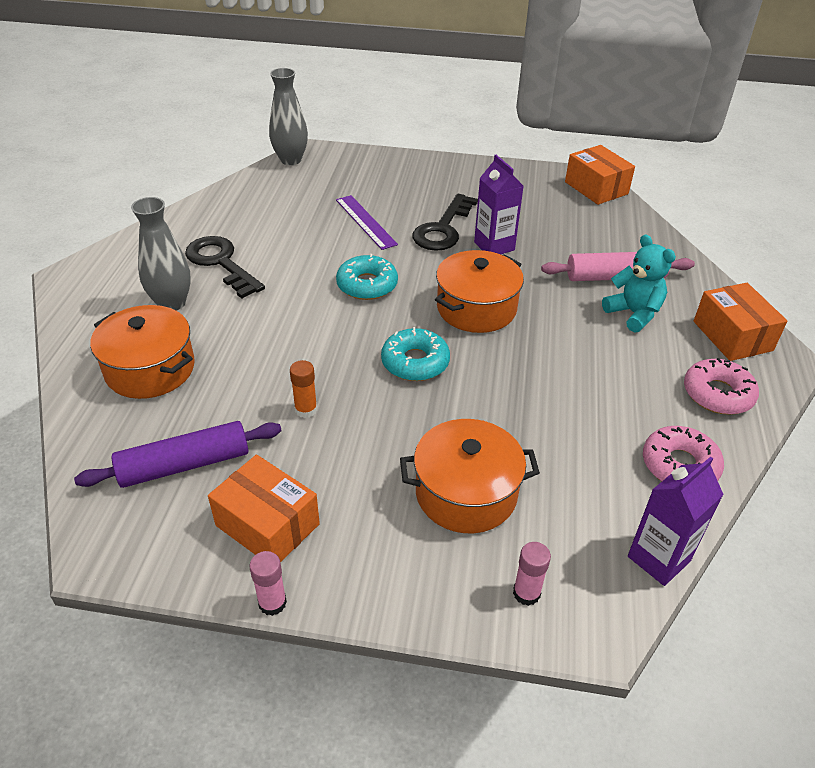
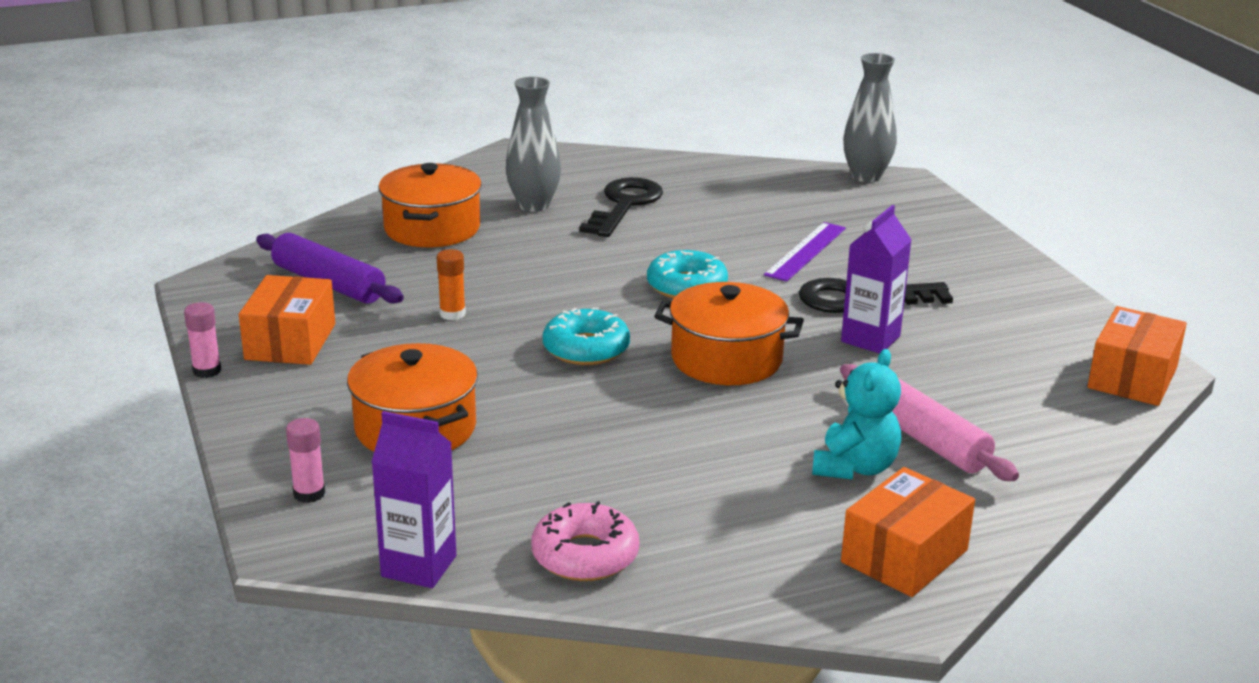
camera: 60 degrees right, 15 degrees down
pink donut [684,358,759,415] -> none

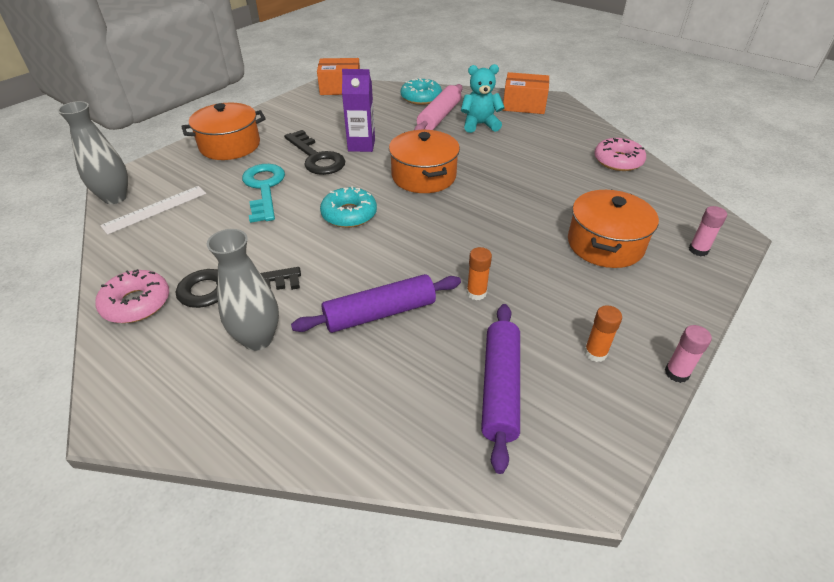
camera: 120 degrees left, 15 degrees up
orange box [239,275,335,365] -> orange glue stick [584,305,622,362]
purple carton [371,411,456,588] -> none
orange pot [378,163,482,247] -> orange pot moved to [181,103,266,160]
turquoise donut [543,308,630,365] -> turquoise donut moved to [401,78,442,105]
purple ruler [764,222,846,282] -> turquoise key [242,164,285,223]
none -> pink donut [95,269,169,323]
none -> white ruler [100,186,206,235]
none -> purple rolling pin [291,274,461,333]

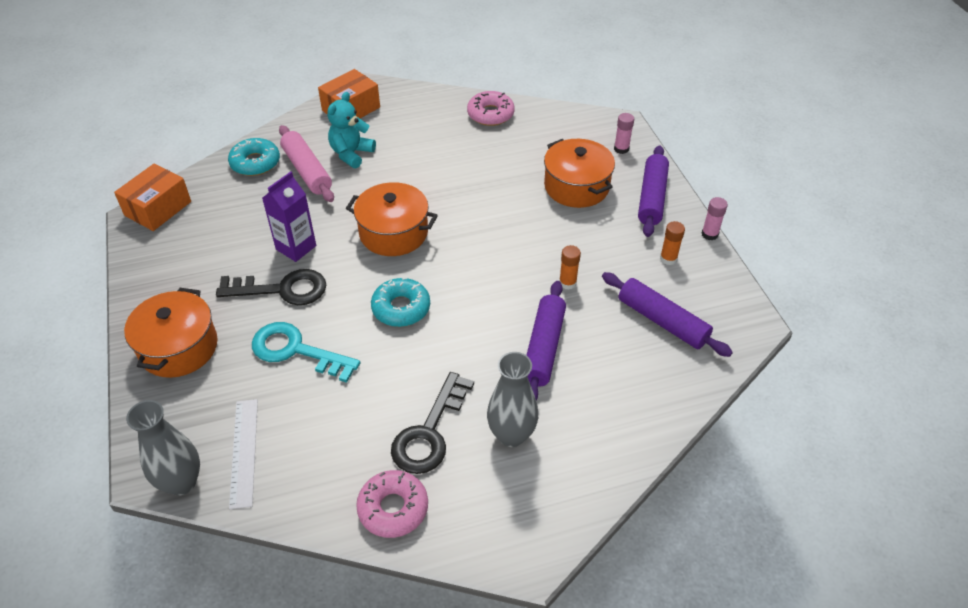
camera: 55 degrees left, 5 degrees up
none -> purple rolling pin [638,145,669,237]

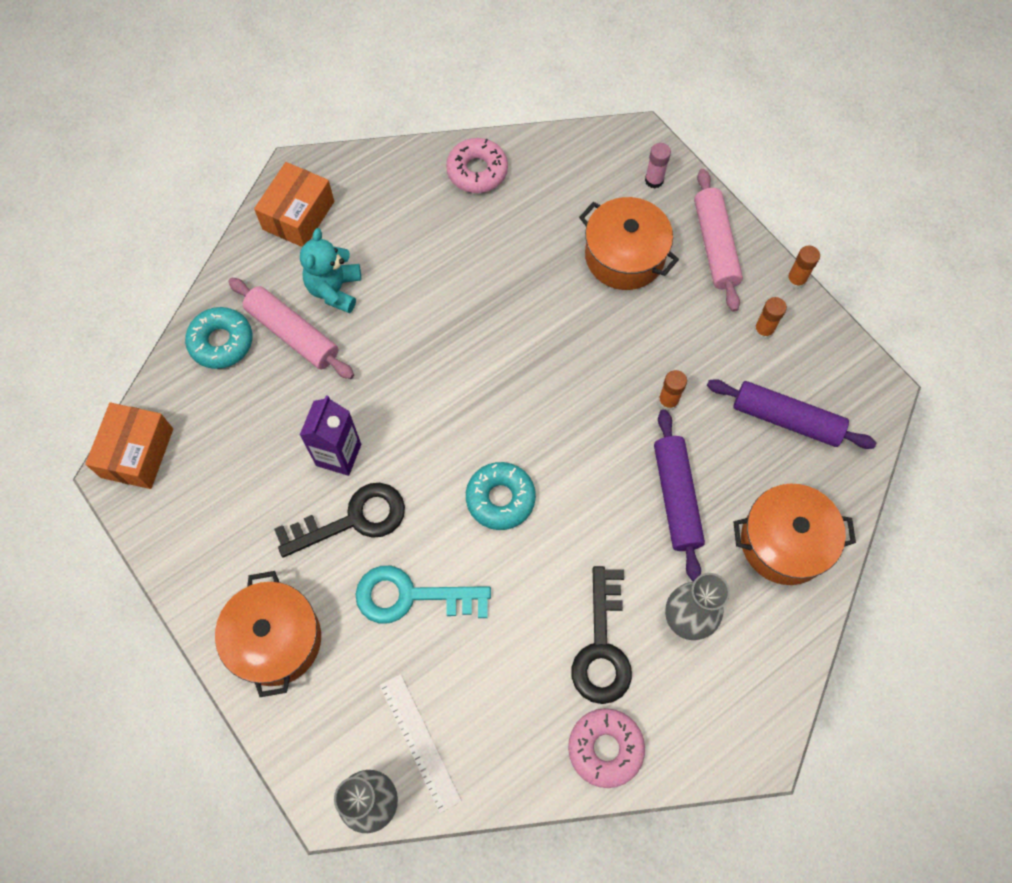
camera: 20 degrees left, 20 degrees up
orange pot [346,182,438,256] -> orange pot moved to [733,484,856,585]
purple rolling pin [638,145,669,237] -> pink rolling pin [694,169,743,312]
pink glue stick [702,197,728,241] -> orange glue stick [787,245,820,289]

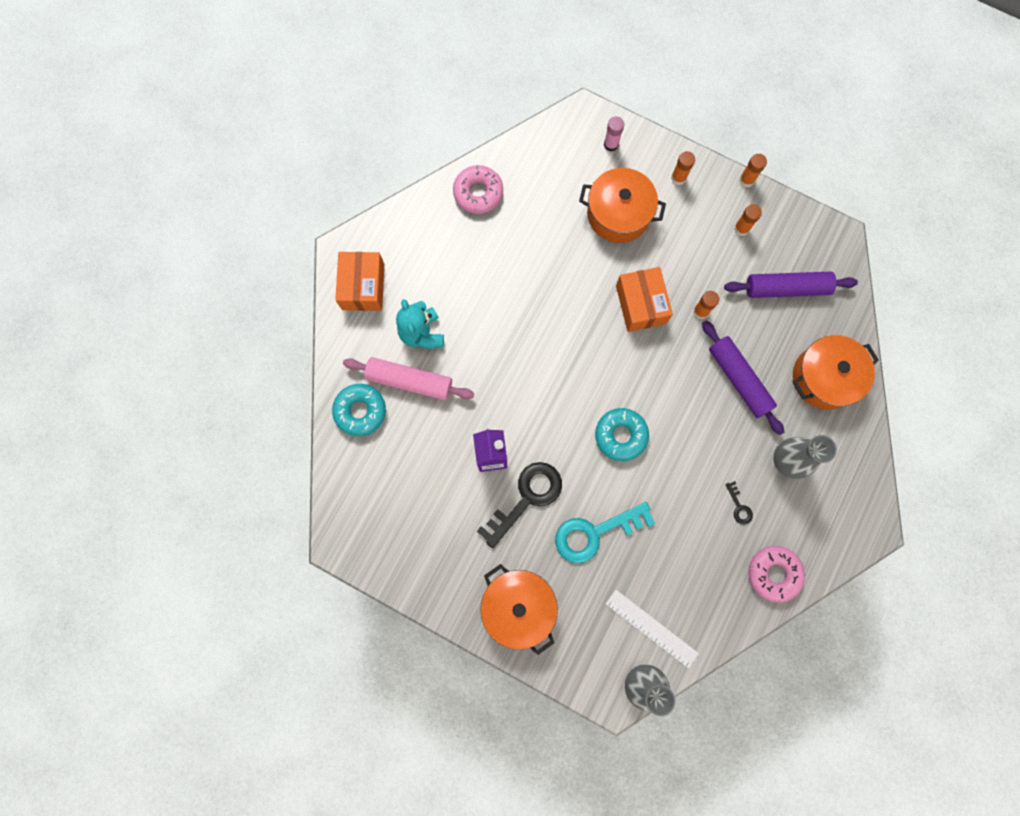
camera: 25 degrees left, 10 degrees up
orange box [85,403,173,489] -> orange box moved to [616,267,673,332]
black key [571,566,632,704] -> black key [726,481,753,525], size x0.43
pink rolling pin [694,169,743,312] -> orange glue stick [671,151,695,185]

